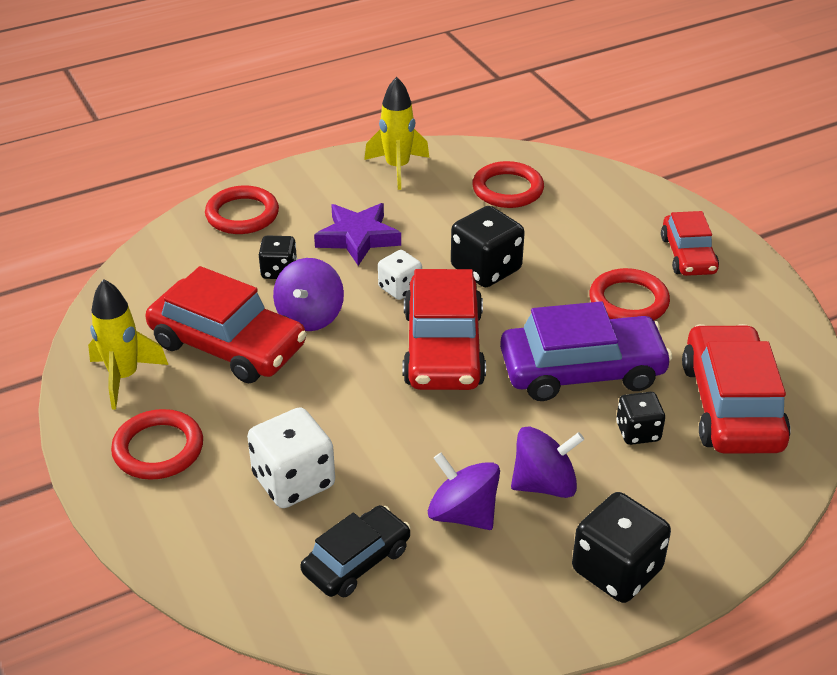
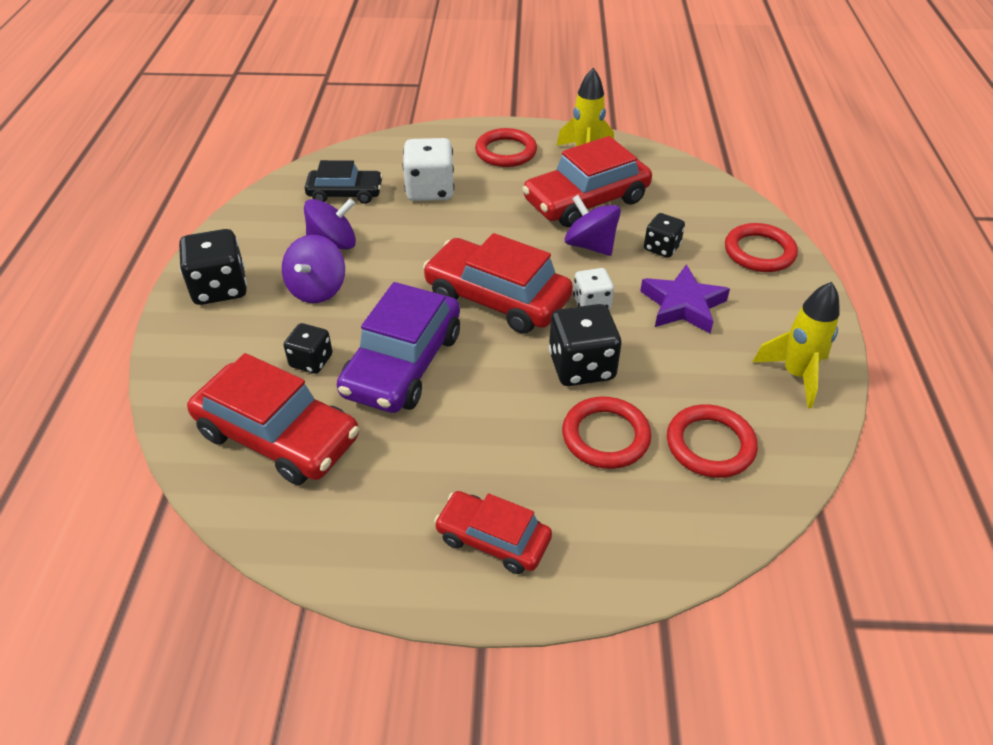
camera: 120 degrees right, 5 degrees up
black car [300,505,410,598] -> black car turned 75 degrees counterclockwise [305,160,383,204]
red ring [589,268,670,320] -> red ring moved to [562,396,651,469]

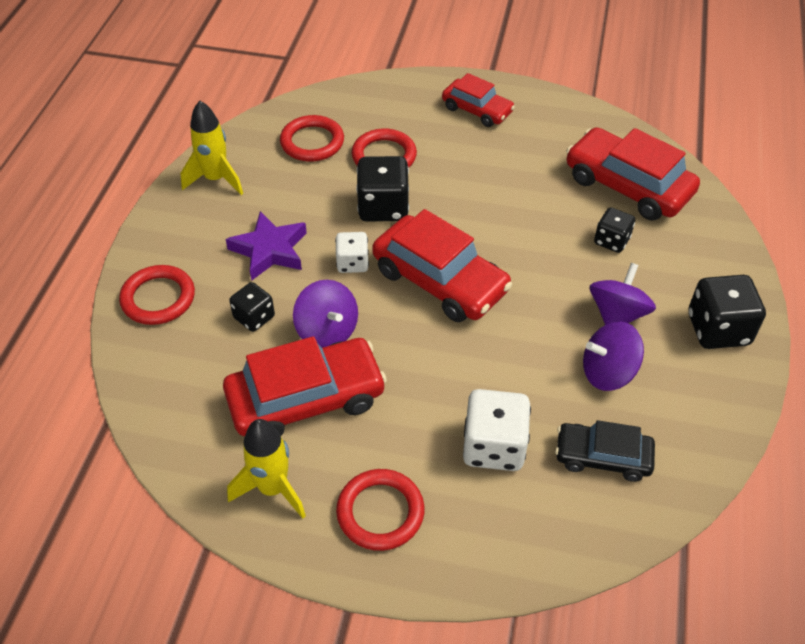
camera: 170 degrees left, 5 degrees up
purple car [337,282,460,413] -> none

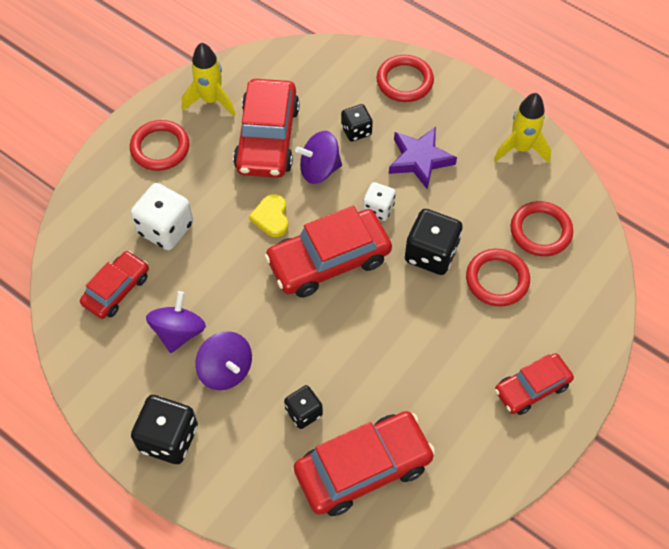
camera: 115 degrees right, 10 degrees up
black car [555,420,655,482] -> red car [80,251,149,319]
none -> yellow heart [249,194,288,237]

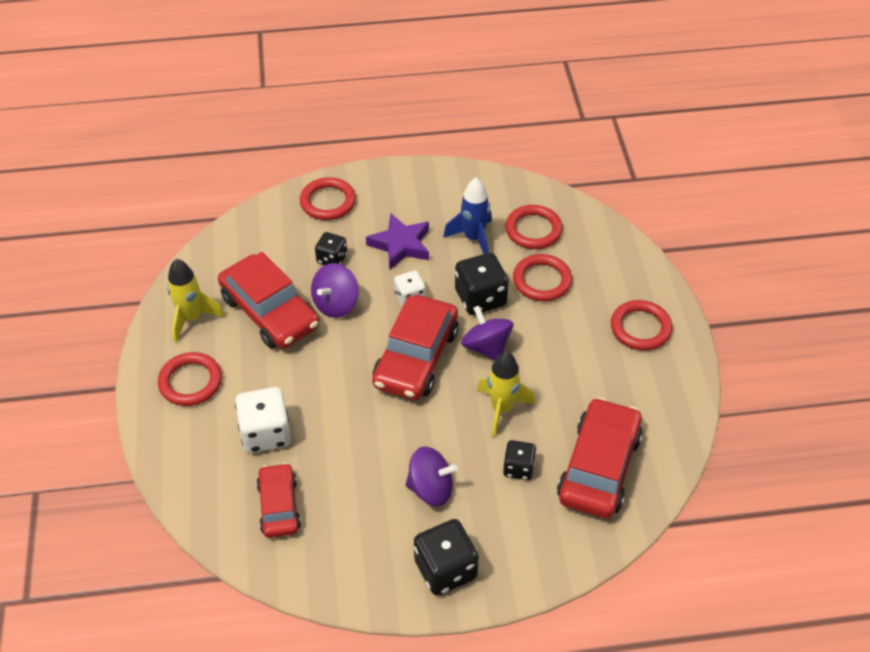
camera: 45 degrees left, 10 degrees down
purple spinning top [146,291,206,353] -> purple spinning top moved to [461,306,513,361]
yellow heart [249,194,288,237] -> none
yellow rocket [494,93,551,163] -> yellow rocket moved to [477,351,535,437]
red car [495,353,574,415] -> red ring [611,300,672,350]
none -> blue rocket [443,178,492,254]

